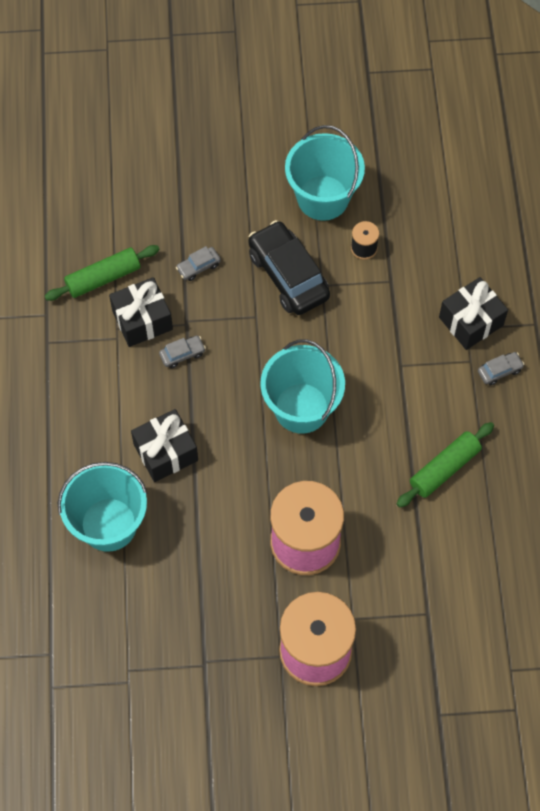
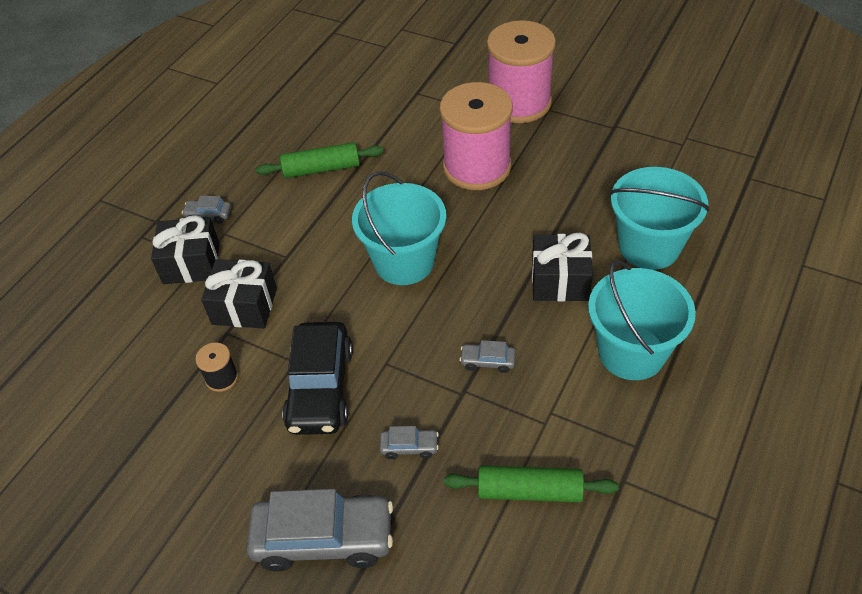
camera: 145 degrees left, 15 degrees down
black gift [109,277,173,347] -> black gift moved to [201,259,277,329]
turquoise bucket [285,125,365,221] -> turquoise bucket moved to [588,260,696,380]
none -> grey car [247,489,393,572]

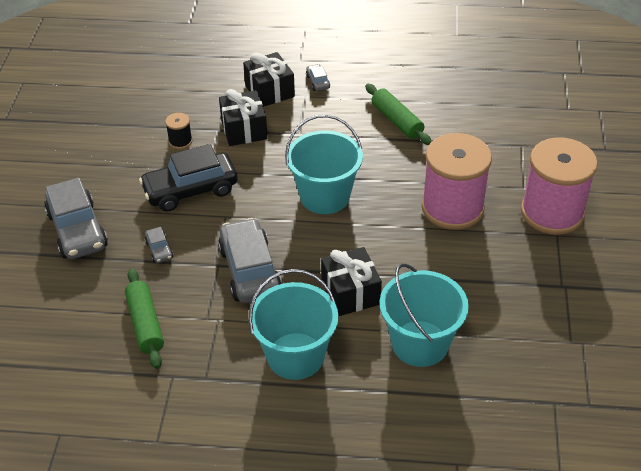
camera: 65 degrees right, 5 degrees down
grey car [459,340,516,373] -> grey car [218,218,282,303], size x2.28

